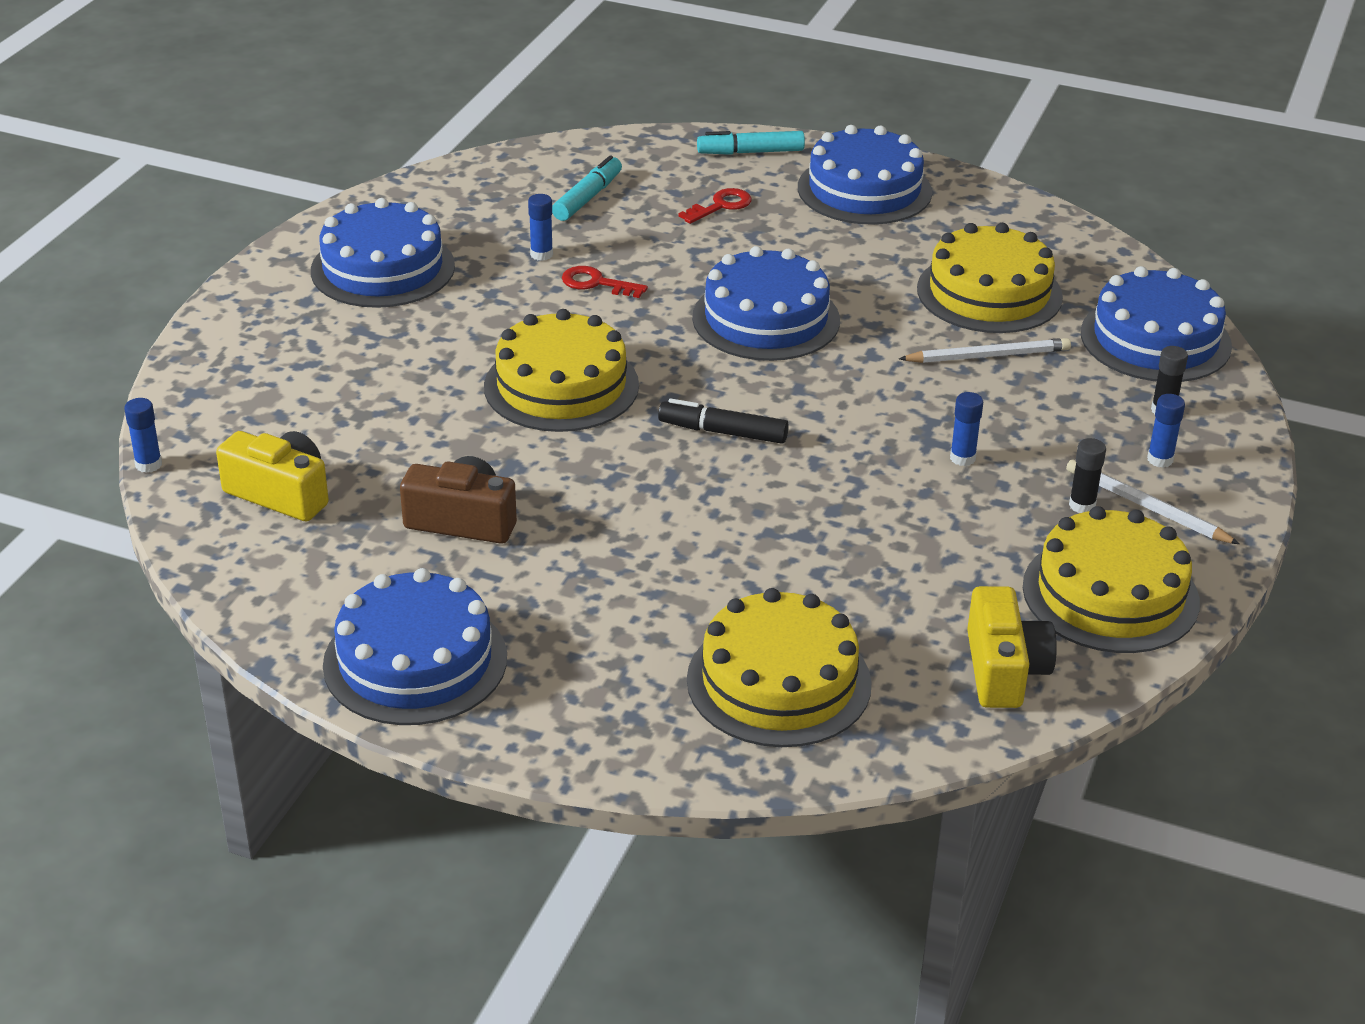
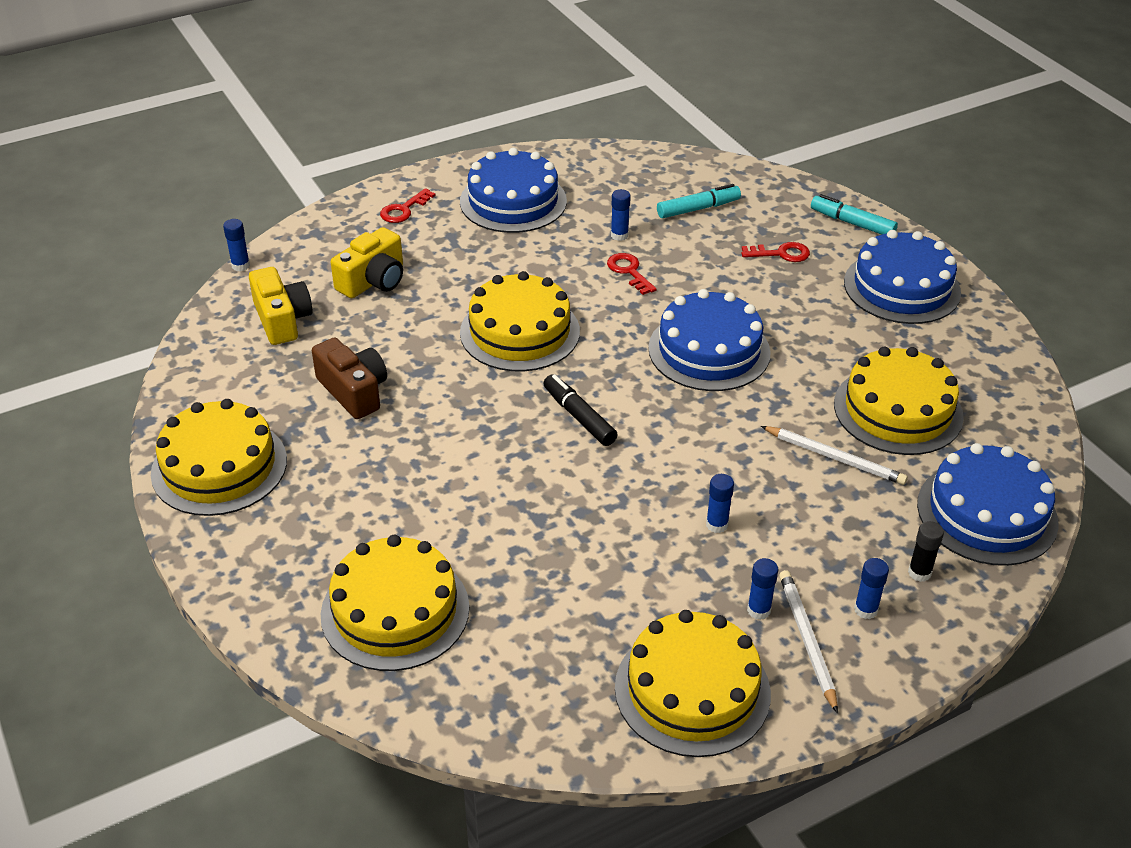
camera: 40 degrees right, 5 degrees up
blue cake [323,568,507,725] -> yellow cake [151,399,287,516]
yellow camera [967,586,1057,708] -> yellow camera moved to [331,227,403,298]
black glue stick [1069,438,1106,513] -> blue glue stick [747,558,778,620]
none -> red key [380,188,436,223]

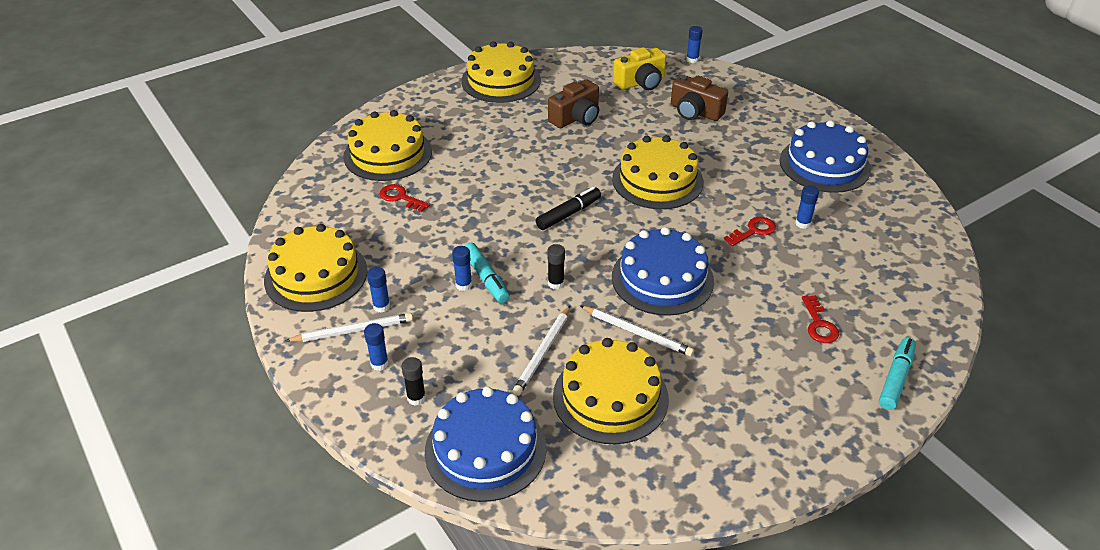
camera: 85 degrees right, 0 degrees up
yellow camera [331,227,403,298] -> brown camera [671,75,728,121]
red key [380,188,436,223] -> red key moved to [380,184,430,212]
turquoise marker [657,184,741,218] -> turquoise marker moved to [465,243,510,303]
blue cake [844,230,961,324] -> none
none -> black glue stick [547,244,565,290]
none -> white pencil [580,306,694,356]

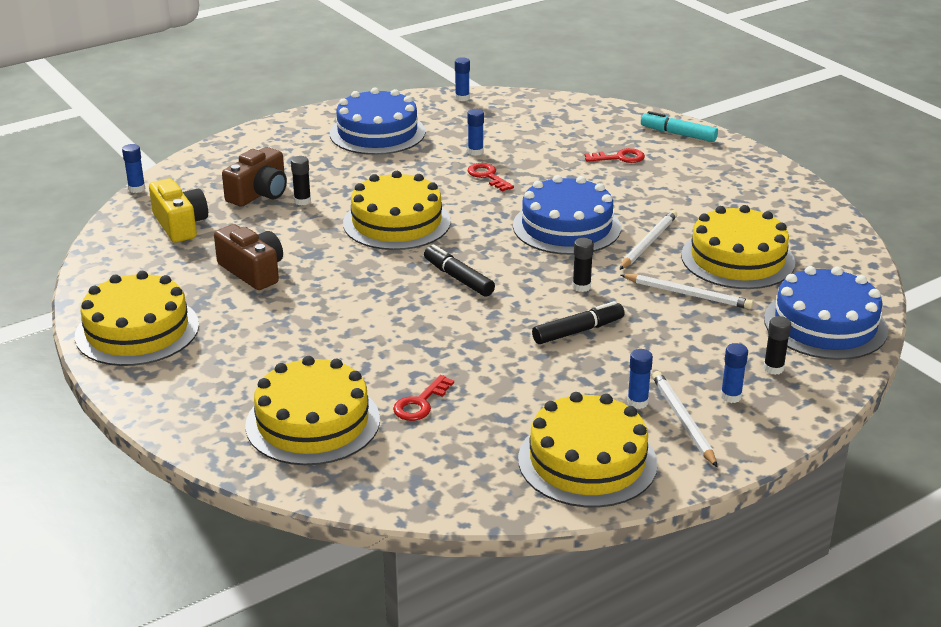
camera: 90 degrees left, 10 degrees down
blue glue stick [452,246,472,291] -> blue glue stick moved to [455,57,470,101]
turquoise marker [465,243,510,303] -> black marker [532,301,624,344]
none -> black glue stick [291,156,311,205]

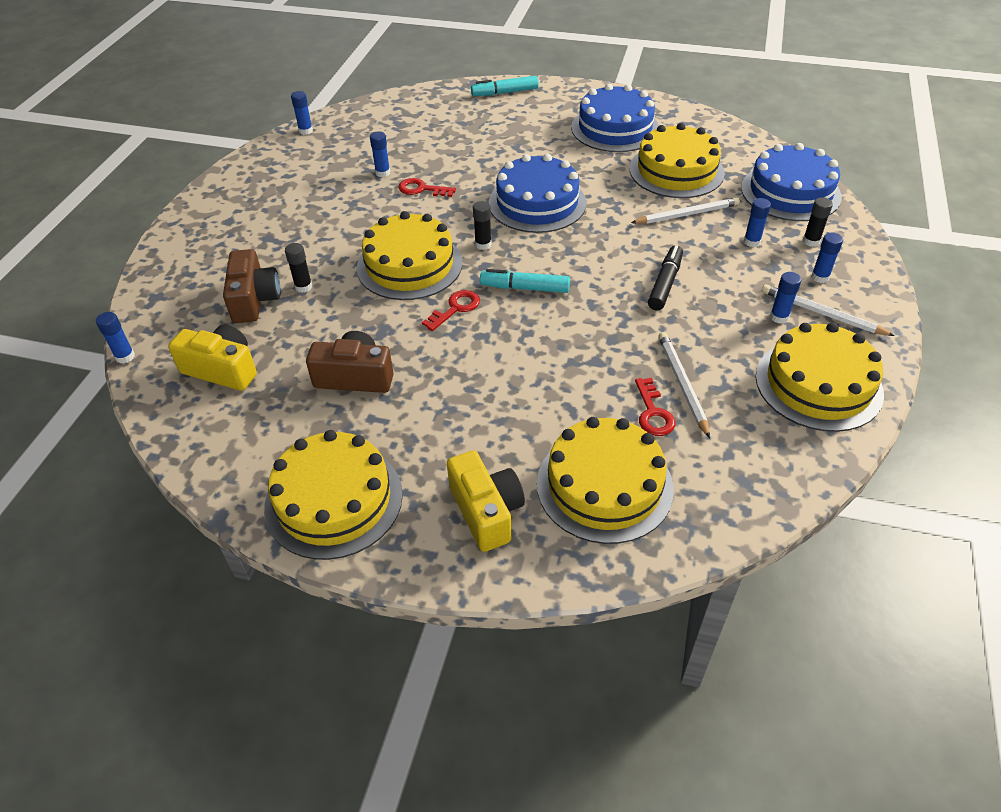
camera: 40 degrees left, 15 degrees up
blue cake [330,87,425,155] -> blue cake moved to [571,84,659,152]
black marker [424,244,495,297] -> turquoise marker [480,269,570,293]
black glue stick [572,238,594,292] -> black glue stick moved to [473,201,492,250]
red key [585,148,645,163] -> red key moved to [422,290,480,331]
white pencil [619,210,677,270] -> white pencil moved to [658,332,710,438]
none -> yellow camera [447,450,525,552]
none -> blue glue stick [744,198,771,247]

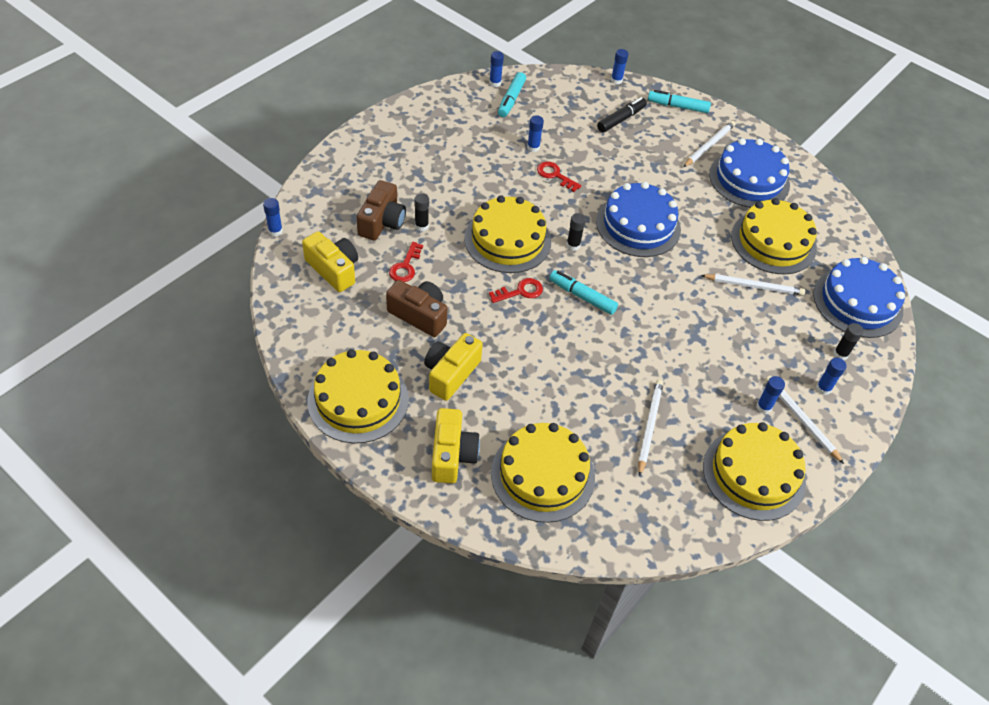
camera: 20 degrees right, 5 degrees up
red key [635,378,675,436] -> red key moved to [389,242,423,282]
black marker [648,245,683,311] -> black marker moved to [597,97,647,133]
blue glue stick [744,198,771,247] -> blue glue stick moved to [611,49,628,84]
none -> yellow camera [424,333,483,401]
none -> turquoise marker [498,72,526,117]
none -> white pencil [684,121,735,167]

